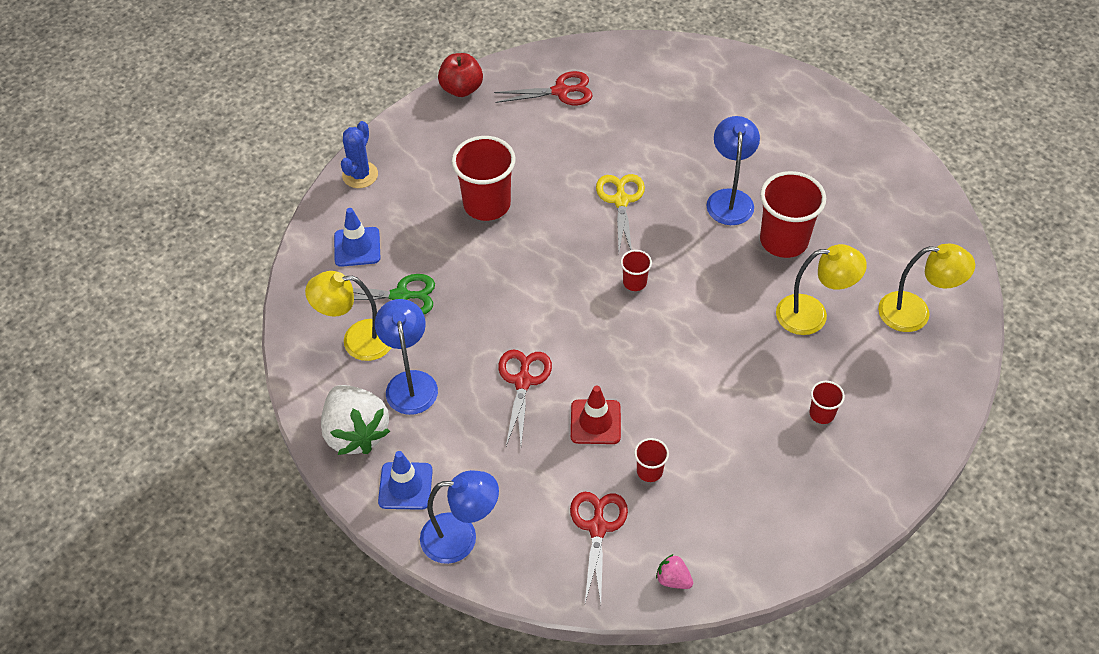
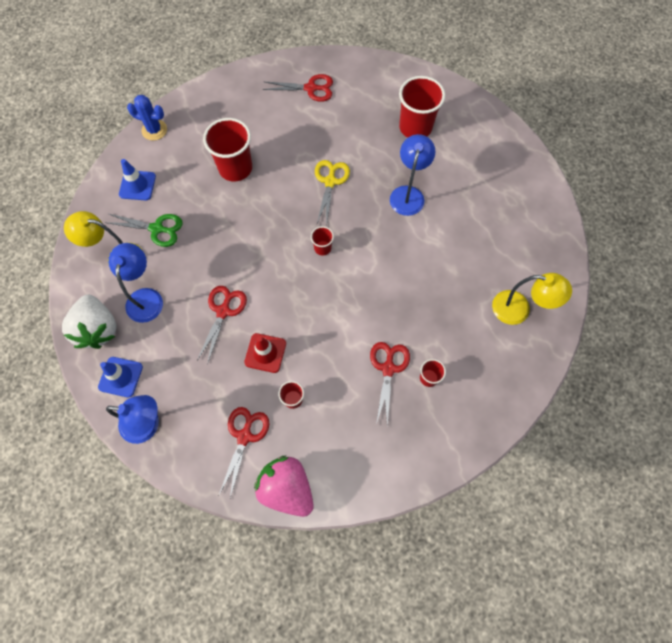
camera: 10 degrees right, 15 degrees up
blue cactus [341,121,378,188] -> blue cactus turned 75 degrees clockwise [127,95,167,141]
red apple [438,53,483,97] -> none
pink strawberry [656,554,693,589] -> pink strawberry [254,456,314,517], size x2.25
red cup [760,171,826,258] -> red cup moved to [399,76,445,138]
yellow lamp [776,244,867,335] -> none
none -> red scissors [370,342,410,426]

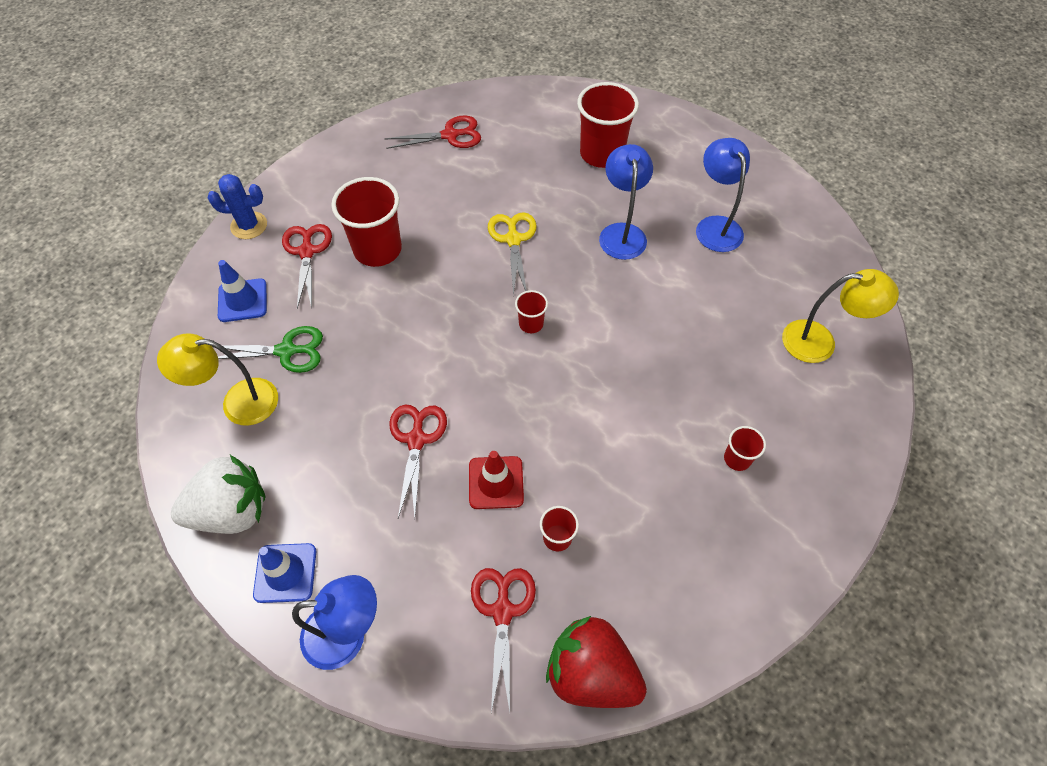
camera: 15 degrees left, 10 degrees down
white strawberry [62,295,117,349] -> white strawberry turned 75 degrees counterclockwise [171,455,266,534]
blue lamp [108,243,163,323] -> blue lamp moved to [696,138,750,252]
pink strawberry [254,456,314,517] -> red strawberry [546,616,647,708]
red scissors [370,342,410,426] -> red scissors moved to [282,224,332,309]

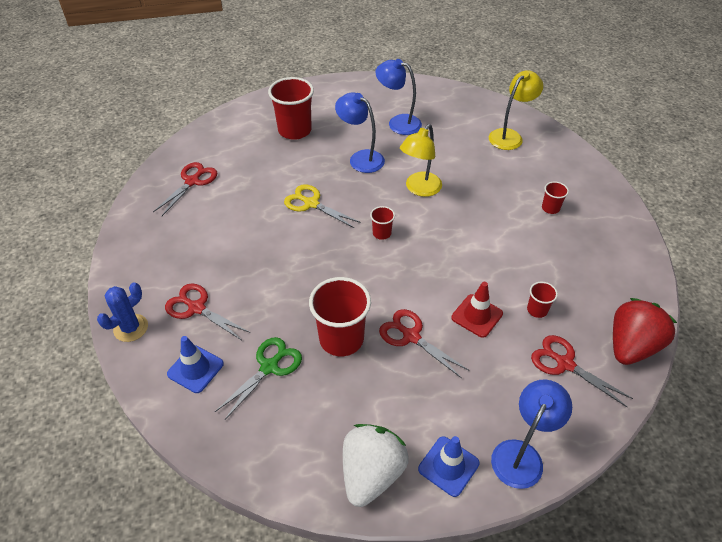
camera: 50 degrees left, 10 degrees down
yellow lamp [157,333,278,426] -> yellow lamp moved to [400,124,442,197]
red cup [331,177,402,267] -> red cup moved to [309,277,371,356]
red strawberry [546,616,647,708] -> red strawberry turned 150 degrees clockwise [613,298,677,365]

